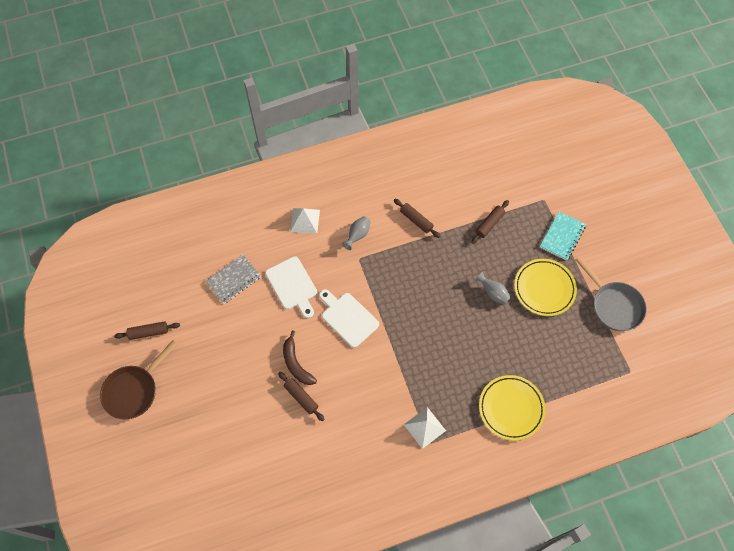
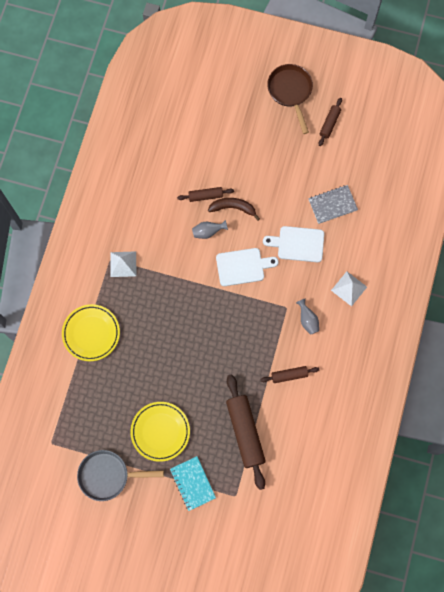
camera: 125 degrees right, 10 degrees up
grey notebook [205,254,261,304] -> grey notebook turned 75 degrees clockwise [308,185,358,224]
brown rolling pin [471,200,509,244] -> brown rolling pin [226,374,266,490], size x1.93
grey vase [475,272,511,305] -> grey vase moved to [192,220,228,239]

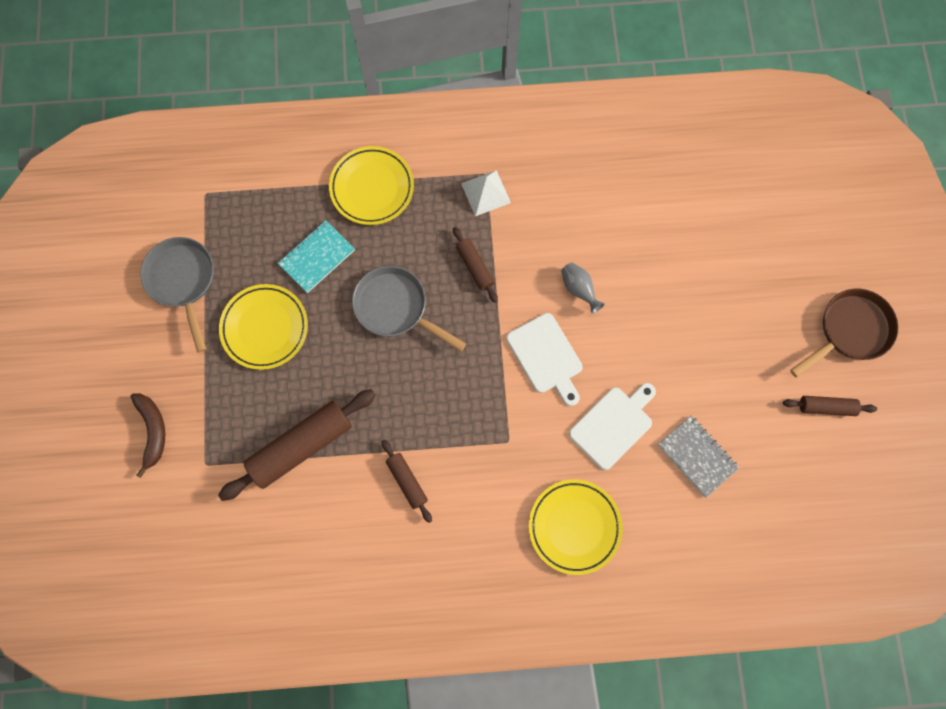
camera: 70 degrees right, 0 degrees up
turquoise notebook [170,456,216,511] -> turquoise notebook moved to [278,220,355,293]
brown rolling pin [177,187,234,202] -> brown rolling pin moved to [453,227,498,303]
brown banana [208,198,260,221] -> brown banana moved to [130,393,165,478]
white cutting board [263,226,324,262] -> white cutting board turned 60 degrees clockwise [569,383,656,470]
grey vase [296,298,319,335] -> none
white pyramid [331,271,367,306] -> yellow plate [529,479,623,575]
none -> grey pan [352,266,466,351]

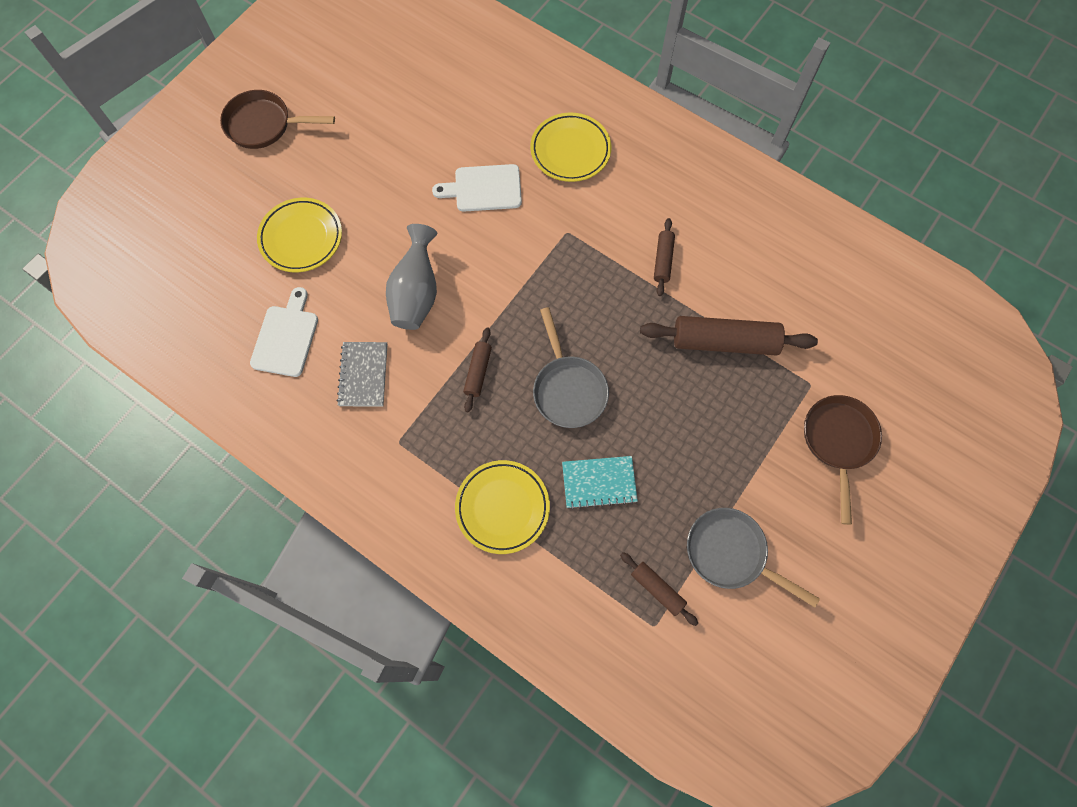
camera: 140 degrees left, 5 degrees down
brown banana [130,393,165,478] -> brown pan [804,395,882,525]
grey pan [140,237,214,353] -> grey pan turned 105 degrees clockwise [687,508,820,608]
yellow plate [219,284,308,370] -> yellow plate moved to [257,198,342,272]
white pyramid [461,170,511,216] -> none
white cutting board [506,313,582,406] -> white cutting board moved to [250,287,318,377]
grey vase [561,262,605,314] -> grey vase [386,224,437,330], size x1.88
grey notebook [658,415,739,497] -> grey notebook moved to [337,342,388,406]
brown rolling pin [783,396,877,416] -> brown rolling pin moved to [620,552,698,626]

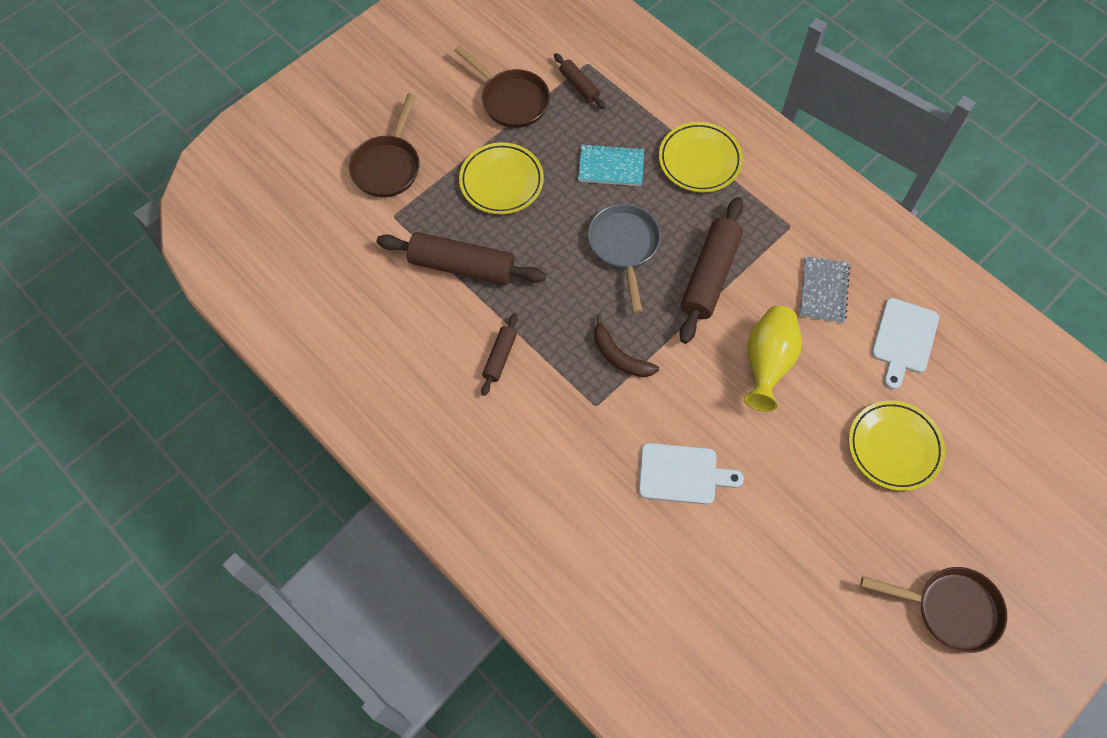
camera: 170 degrees left, 5 degrees down
grey vase [386,224,437,330] -> yellow vase [743,306,802,412]
brown rolling pin [463,327,492,412] -> brown rolling pin [679,197,743,344], size x1.93
yellow plate [530,113,611,182] -> yellow plate moved to [459,142,544,214]
grey pan [687,508,820,608] -> brown pan [454,45,550,128]
none -> brown banana [594,314,659,377]

